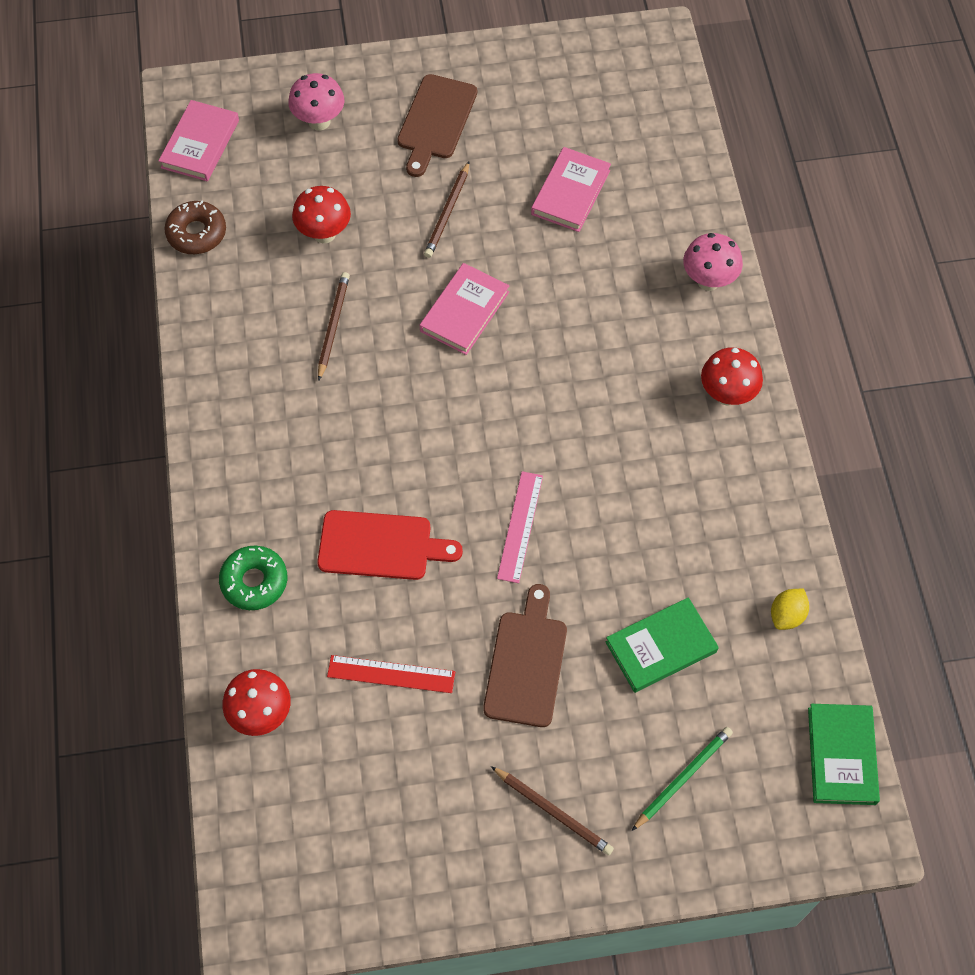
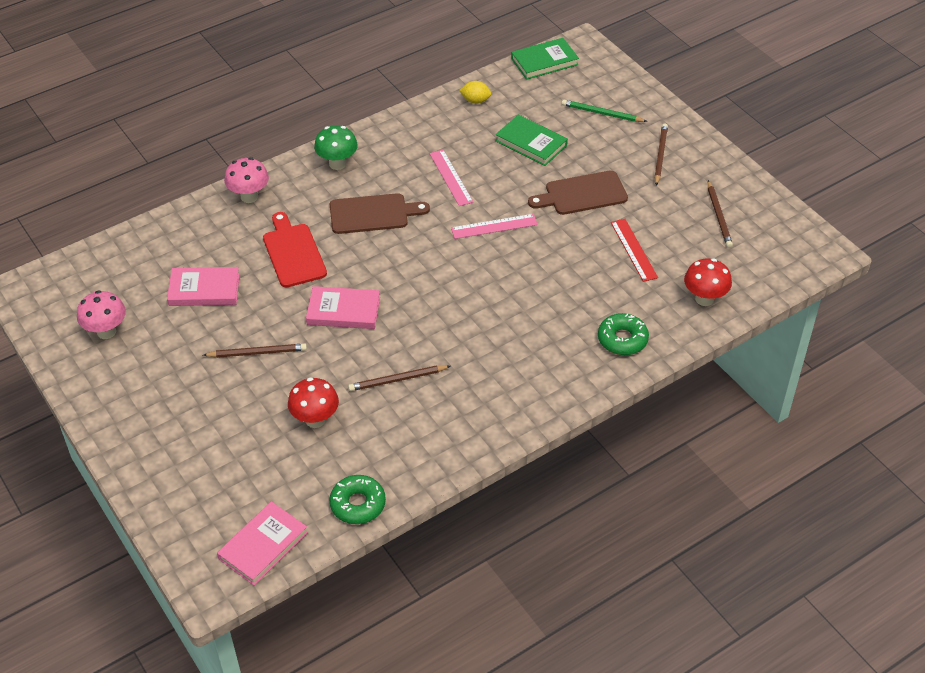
camera: 115 degrees left, 15 degrees down
pink book [159,100,239,181] -> pink book turned 45 degrees counterclockwise [217,501,308,586]
brown donut [165,201,226,254] -> green donut [329,475,386,524]
pink mushroom [288,73,344,131] -> pink mushroom moved to [77,290,126,339]
red cutting board [317,510,463,580] -> red cutting board moved to [263,212,327,287]
brown cutting board [397,74,477,177] -> brown cutting board moved to [330,193,430,234]
red mushroom [701,347,763,406] -> green mushroom [314,125,358,170]
none -> pink ruler [430,150,473,206]
none -> brown pencil [708,180,733,248]

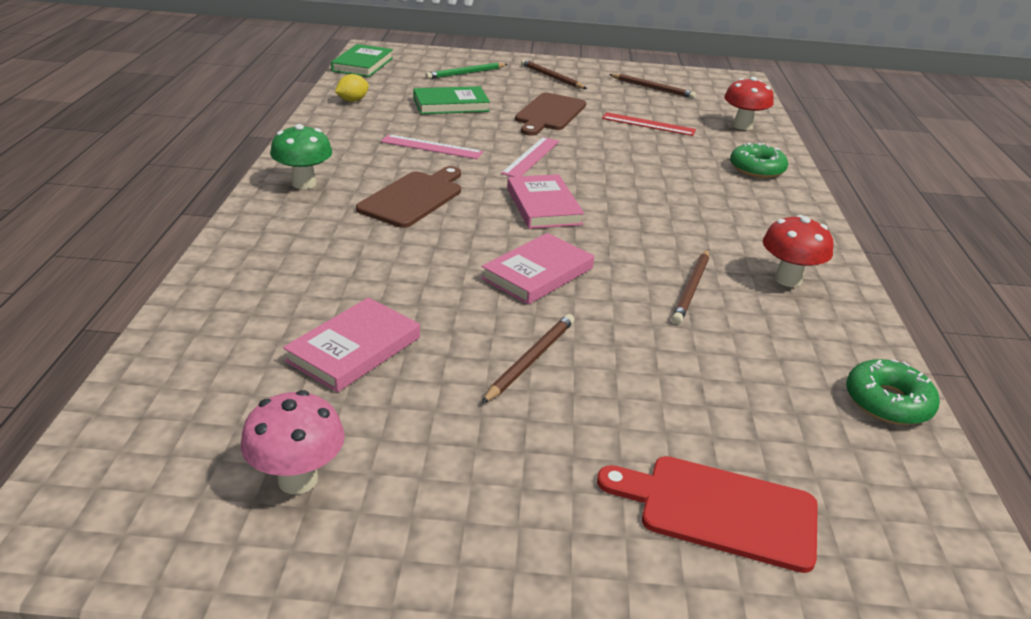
camera: 55 degrees left, 15 degrees down
pink book [217,501,308,586] -> pink book moved to [507,174,584,229]
pink mushroom [224,157,269,203] -> none
red cutting board [263,212,327,287] -> red cutting board moved to [597,456,818,573]
red mushroom [288,378,339,428] -> red mushroom moved to [763,215,833,287]

